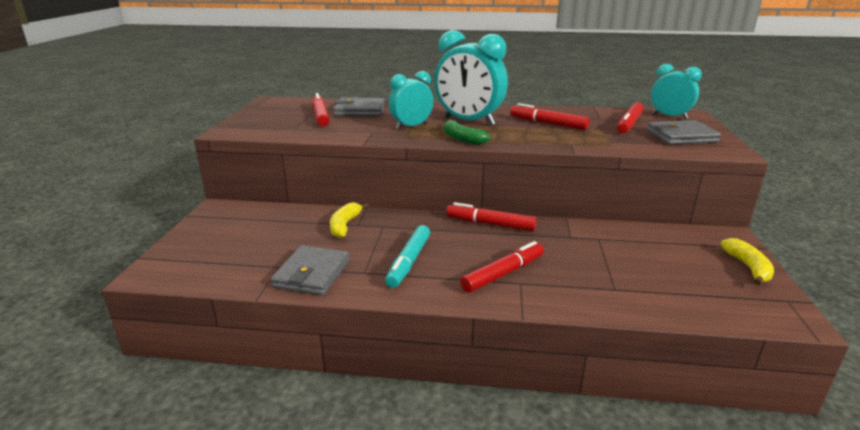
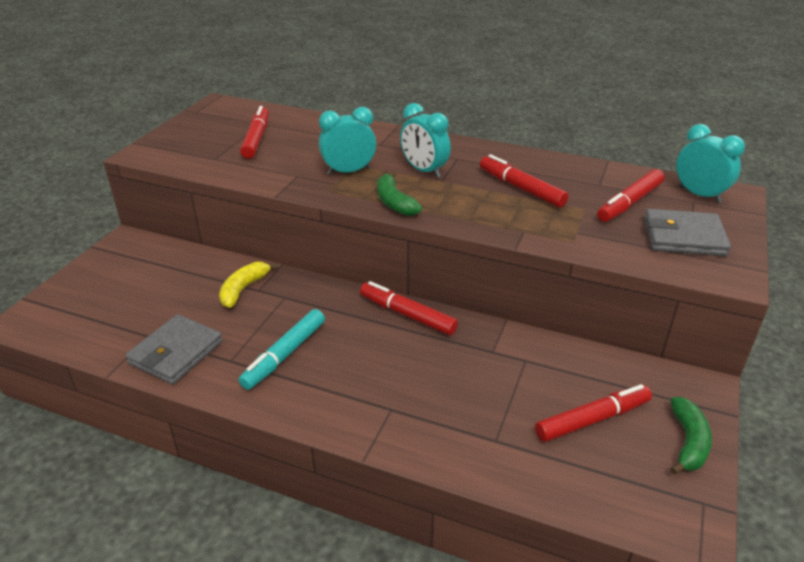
camera: 15 degrees right, 10 degrees up
grey wallet [333,98,385,117] -> none
turquoise clock [434,30,508,125] -> turquoise clock [400,103,451,178], size x0.61
red marker [460,241,544,293] -> red marker moved to [535,384,652,442]
yellow banana [720,238,774,285] -> green banana [670,397,712,475]

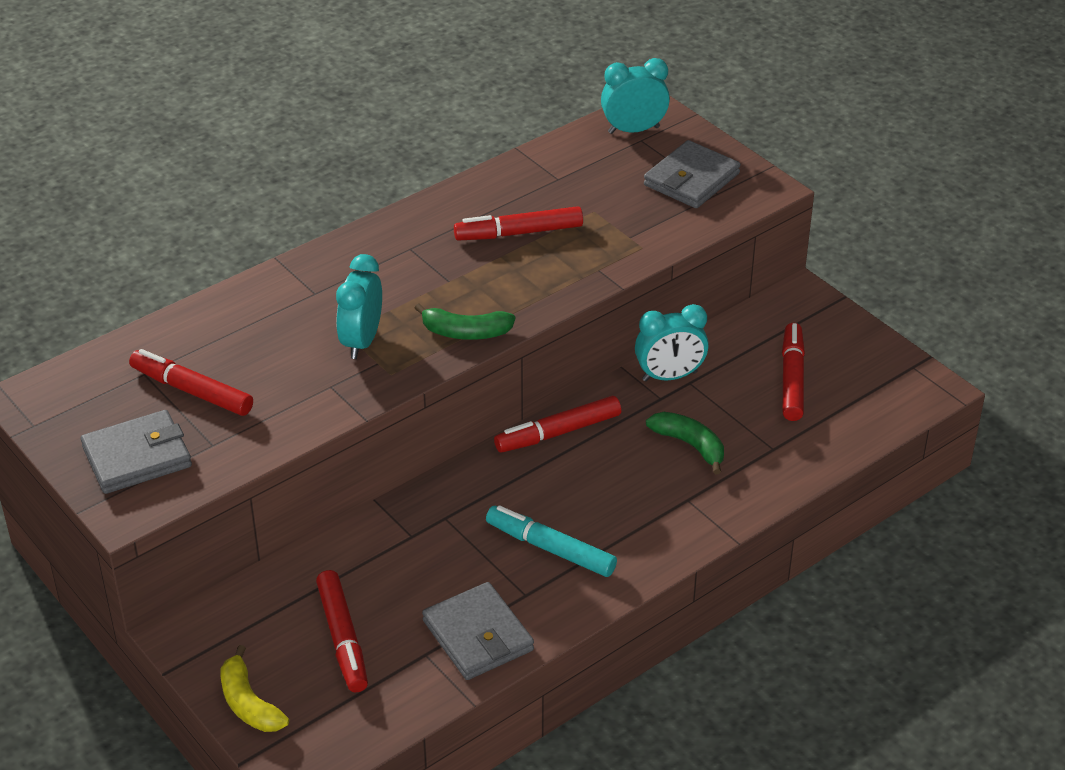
camera: 60 degrees left, 5 degrees up
yellow banana [219,262,279,308] -> yellow banana moved to [220,645,289,732]
turquoise marker [239,309,325,390] -> turquoise marker turned 150 degrees clockwise [486,505,617,577]
turquoise clock [400,103,451,178] -> turquoise clock moved to [635,304,709,381]
red marker [597,169,664,222] -> red marker moved to [316,570,368,692]
green banana [670,397,712,475] -> green banana moved to [646,412,724,474]
none -> grey wallet [81,410,192,494]

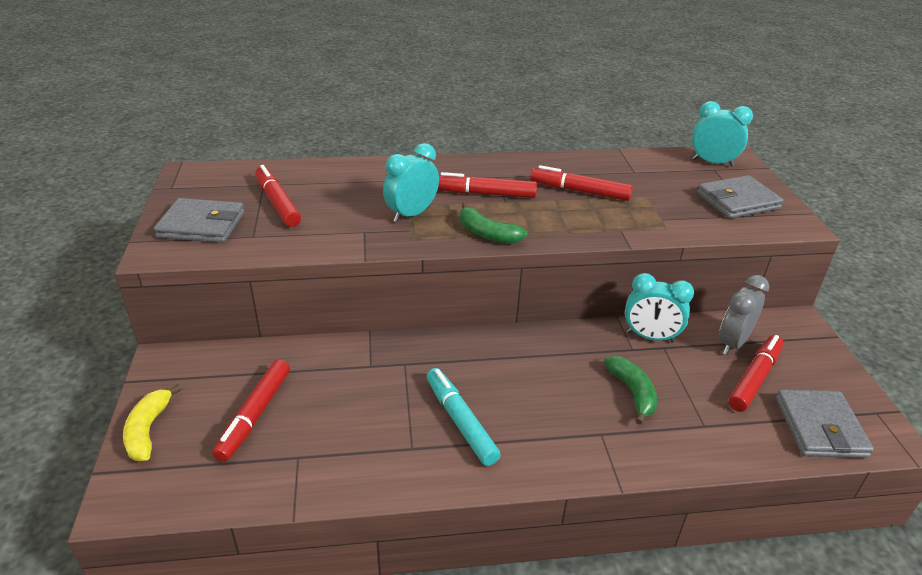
camera: 30 degrees right, 5 degrees down
grey wallet [422,582,534,680] -> grey wallet moved to [776,389,874,458]
red marker [494,396,621,453] -> red marker moved to [438,172,537,198]
none -> grey clock [719,275,769,355]

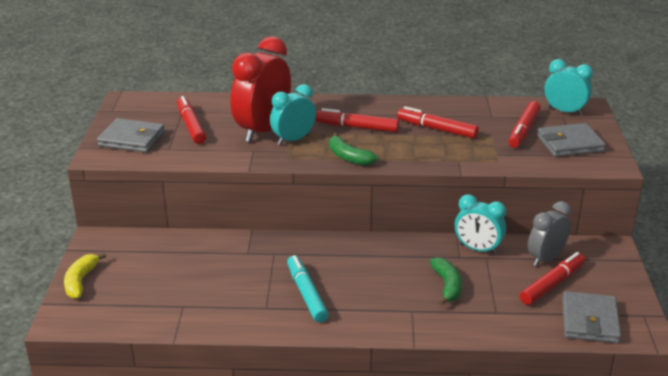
camera: 10 degrees right, 5 degrees down
red marker [213,359,290,462] -> red marker moved to [508,101,541,148]
none -> red clock [230,36,291,142]

